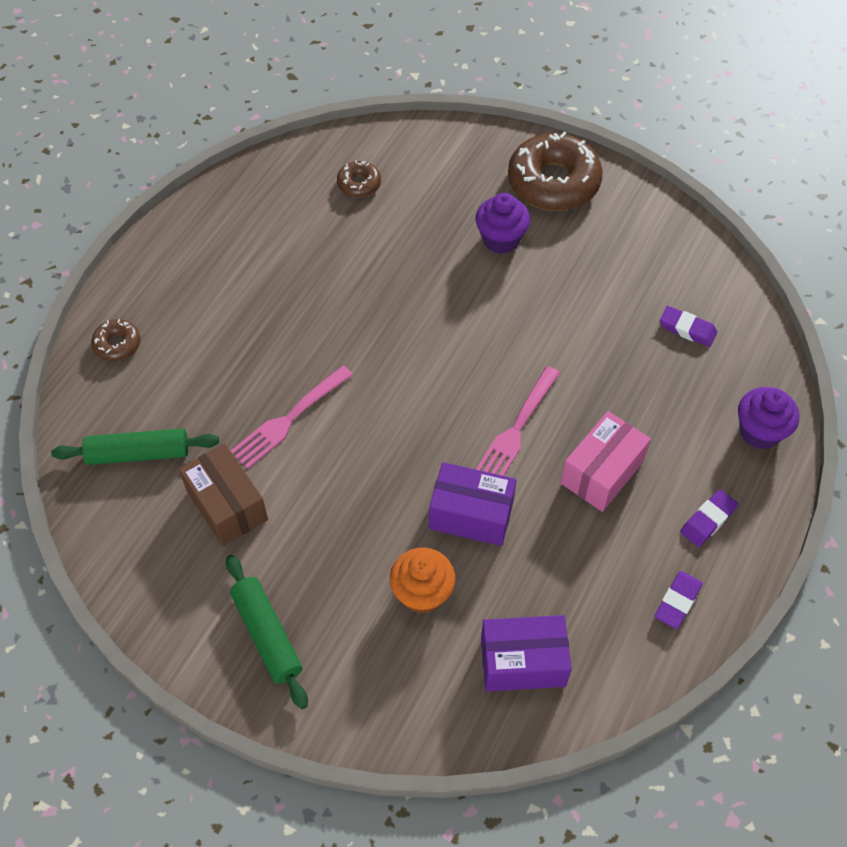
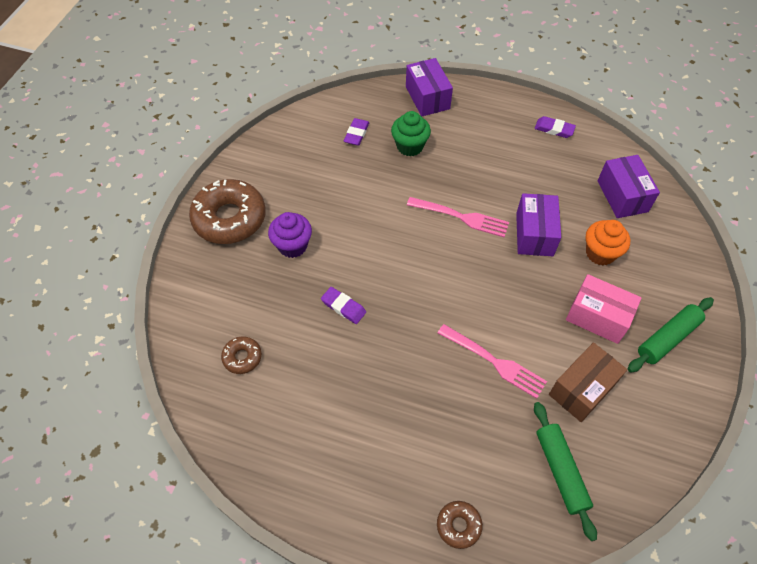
camera: 100 degrees left, 0 degrees up
pink box [561,411,651,512] -> pink box moved to [566,274,641,344]
purple eraser [680,490,738,547] -> purple eraser moved to [321,287,366,324]
purple cupcake [738,387,799,449] -> purple box [406,58,453,116]
none -> green cupcake [391,111,431,156]

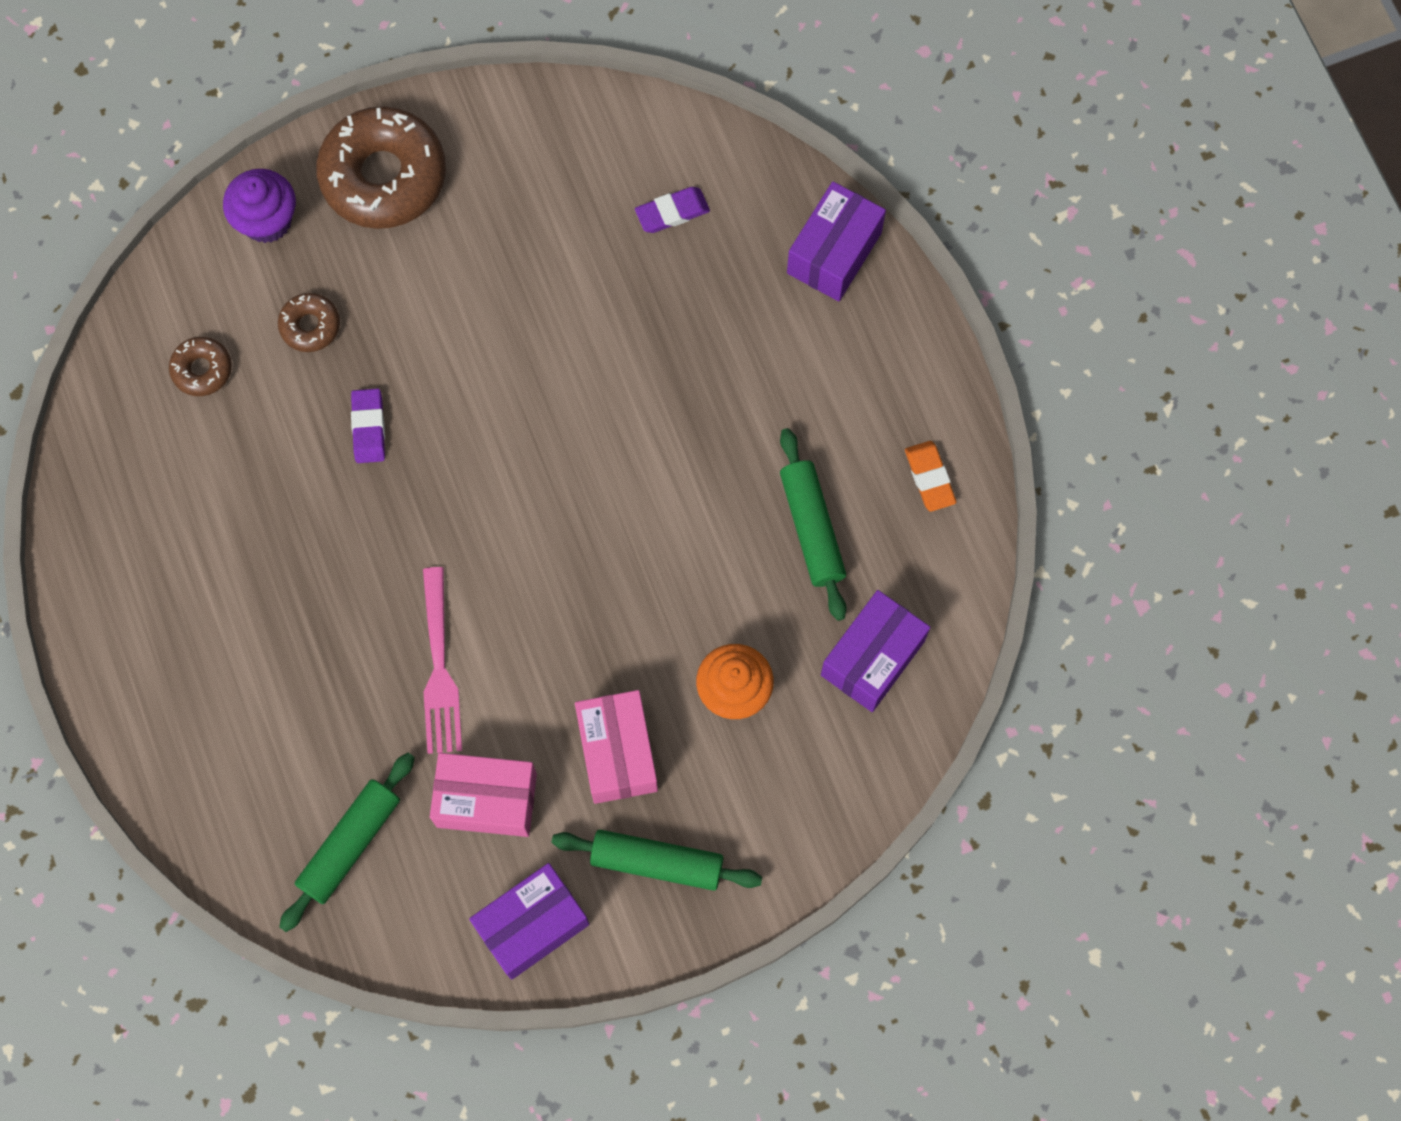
camera: 50 degrees right, 15 degrees up
purple cupcake [268,212,312,258] -> purple cupcake moved to [223,169,296,243]
green cupcake [391,111,431,156] -> none
pink fork [407,197,509,237] -> none
brown donut [437,501,483,549] -> brown donut moved to [278,293,340,352]
purple box [516,193,561,256] -> purple box moved to [469,863,589,980]
purple eraser [535,116,576,138] -> orange eraser [905,441,957,512]
brown box [549,342,627,422] -> pink box [430,753,537,837]
none -> green rolling pin [780,428,847,621]

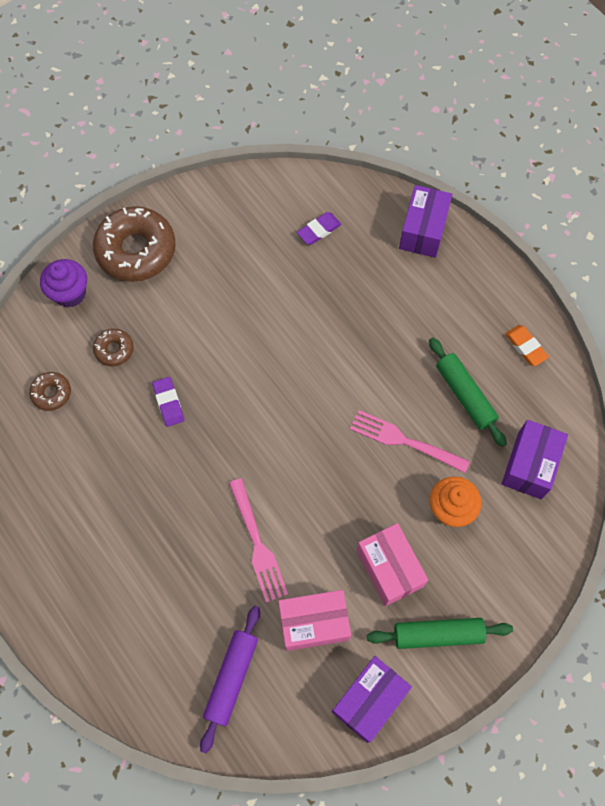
camera: 15 degrees left, 5 degrees down
green rolling pin [279,753,415,932] -> purple rolling pin [200,606,260,753]
none -> pink fork [350,410,470,473]

